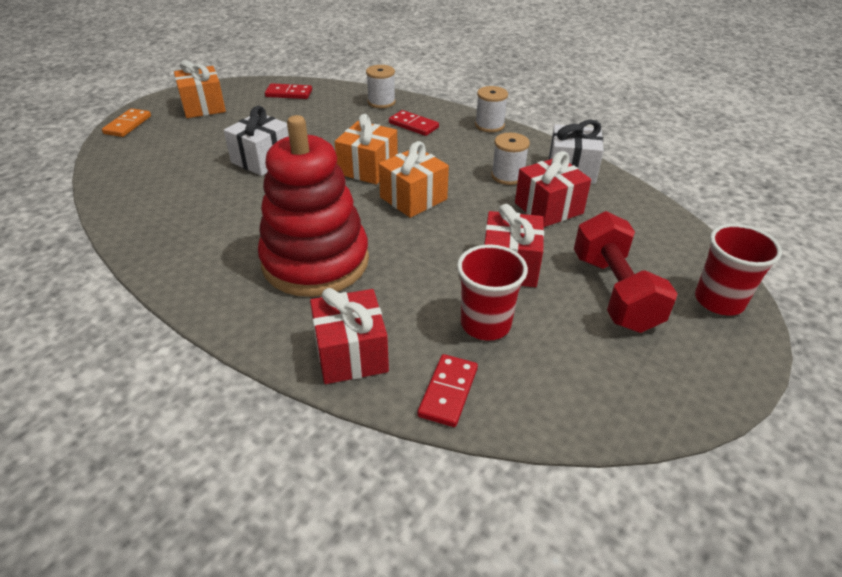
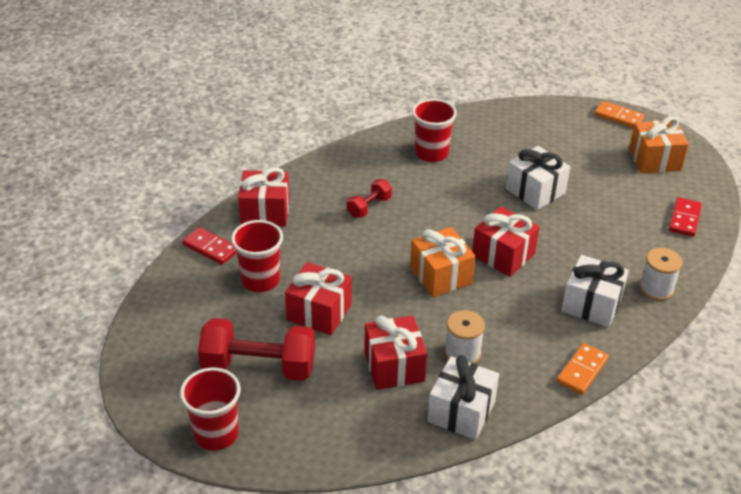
camera: 105 degrees right, 0 degrees up
red stacking toy [258,115,369,297] -> red dumbbell [347,179,392,218]
orange gift [335,114,398,185] -> red gift [472,206,540,277]
red domino [389,110,439,136] -> white gift [561,255,629,327]
white spool [475,86,508,132] -> orange domino [557,343,609,395]
none -> red cup [412,99,457,162]

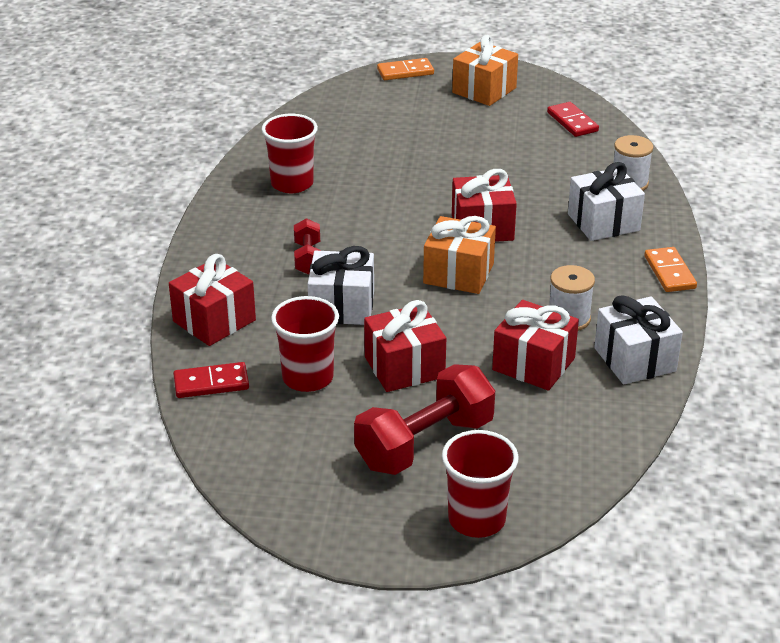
camera: 45 degrees left, 5 degrees down
white gift [506,146,570,210] -> white gift moved to [308,246,374,325]

